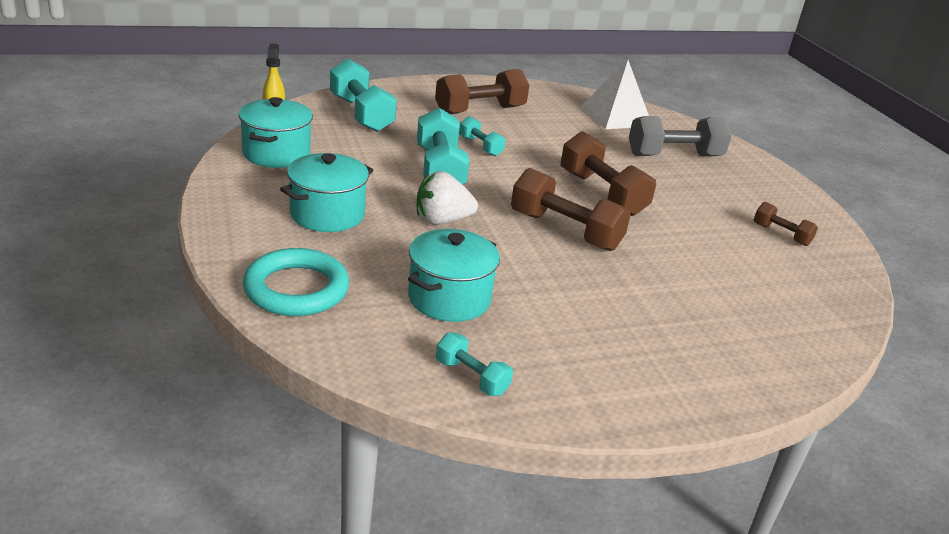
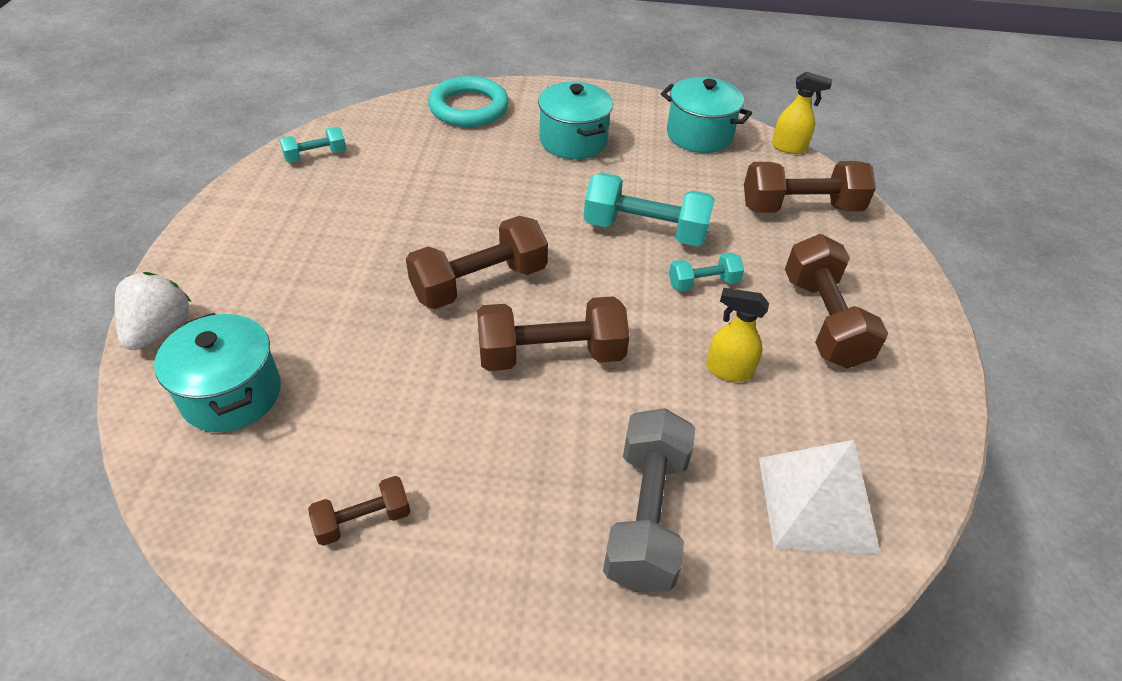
camera: 115 degrees right, 15 degrees up
turquoise dumbbell [330,59,397,132] -> brown dumbbell [744,161,876,213]
turquoise pot [408,229,500,322] -> turquoise pot moved to [154,313,281,432]
white strawberry [417,171,478,225] -> white strawberry moved to [115,272,191,350]
none -> yellow spray bottle [706,288,769,382]

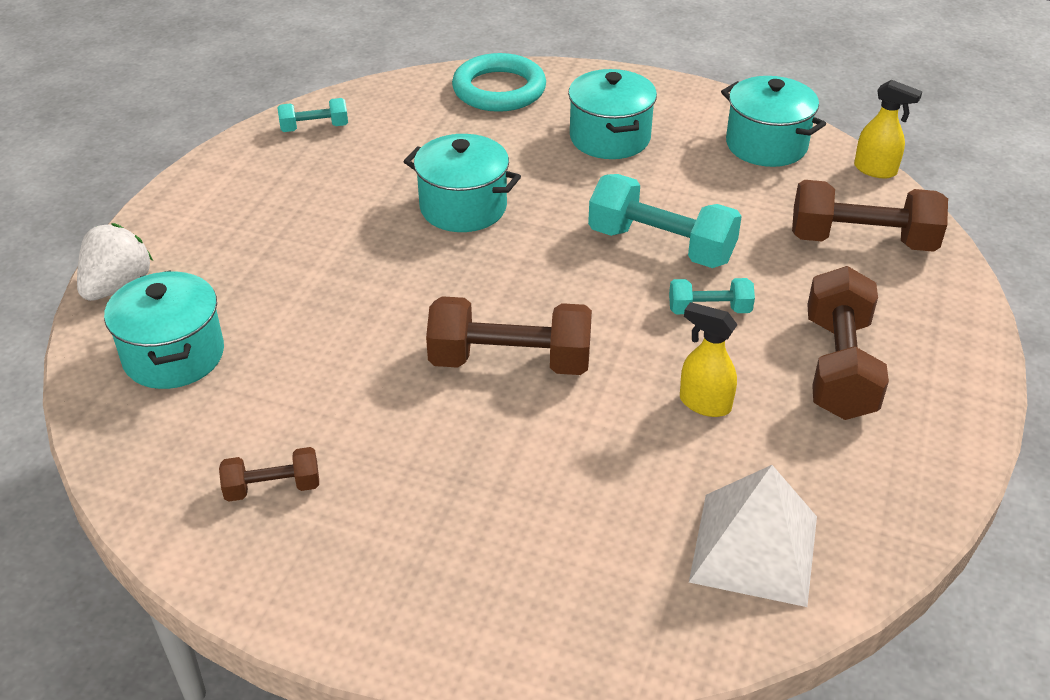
camera: 15 degrees right, 5 degrees down
brown dumbbell [406,216,548,309] -> none
grey dumbbell [603,408,695,592] -> none
none -> turquoise pot [403,134,521,232]

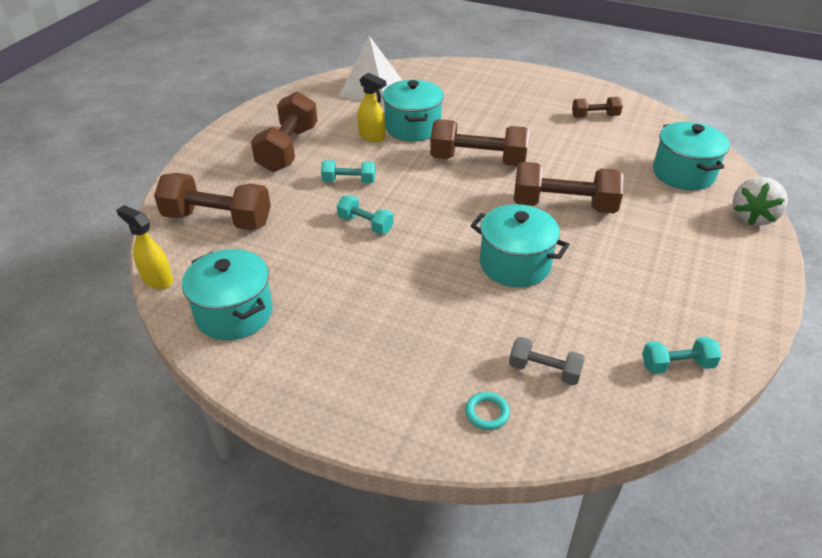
camera: 175 degrees left, 0 degrees up
turquoise ring [452,53,546,112] -> turquoise ring [465,392,510,430], size x0.41
turquoise pot [568,69,657,159] -> turquoise pot moved to [382,80,444,141]
turquoise dumbbell [588,174,742,268] -> turquoise dumbbell [337,195,394,234], size x0.53
none -> grey dumbbell [509,337,585,385]
none -> brown dumbbell [514,162,624,213]

